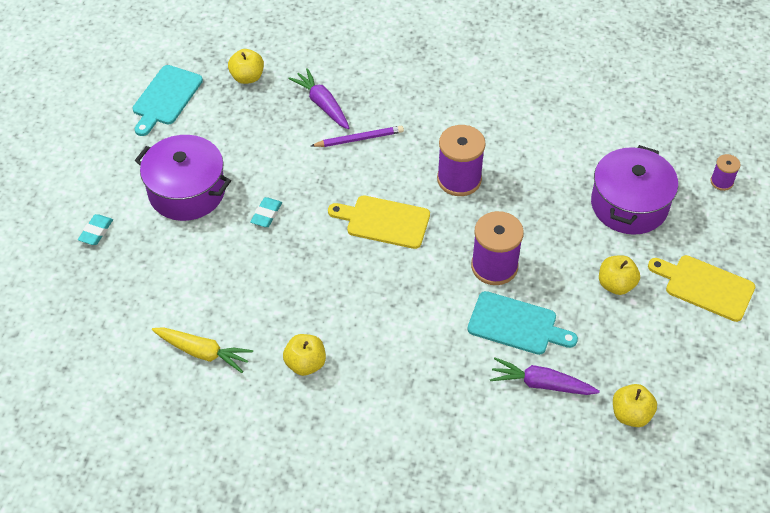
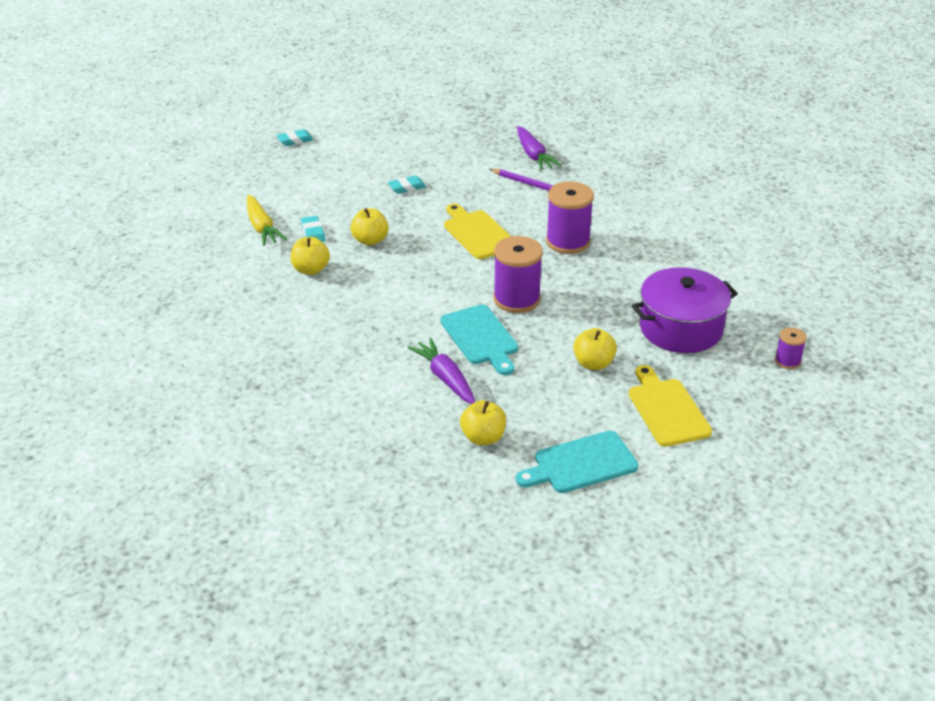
camera: 45 degrees right, 15 degrees down
turquoise cutting board [133,65,203,136] -> turquoise cutting board moved to [516,431,639,493]
purple pot [135,135,231,221] -> none
yellow apple [228,49,264,84] -> yellow apple moved to [350,208,389,246]
purple carrot [288,68,349,129] -> purple carrot turned 150 degrees clockwise [517,126,562,170]
none -> turquoise eraser [301,216,325,242]

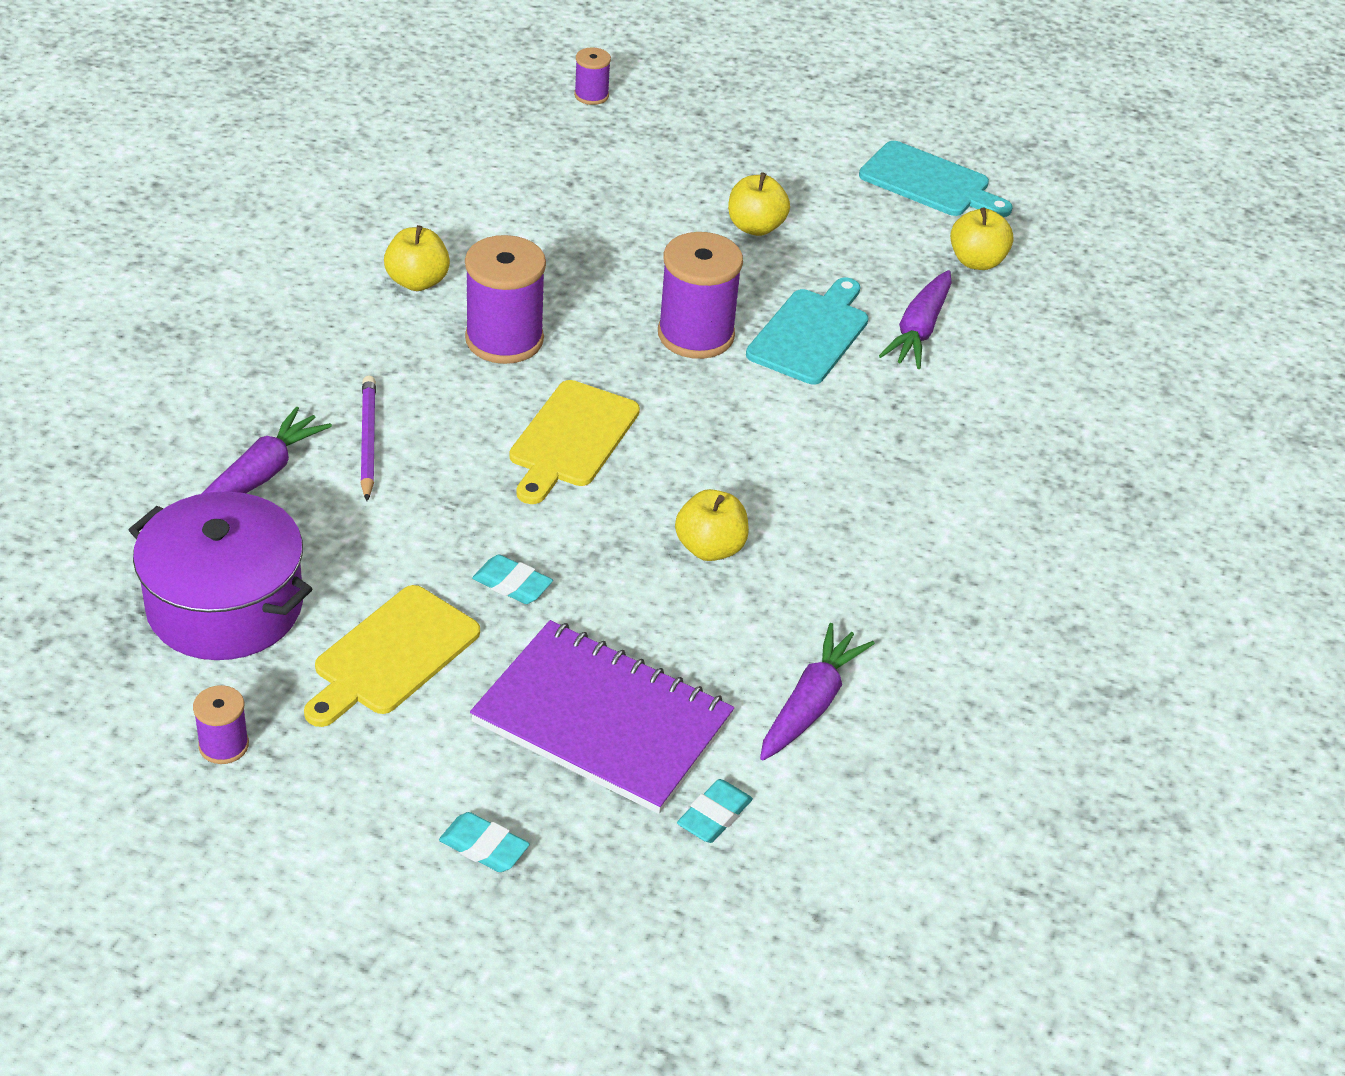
camera: 130 degrees left, 5 degrees up
yellow carrot [247,195,287,246] -> purple carrot [760,623,875,761]
yellow apple [291,237,330,275] -> yellow apple moved to [384,225,450,291]
turquoise eraser [301,216,325,242] -> turquoise eraser moved to [677,779,753,843]
yellow cutting board [629,365,712,447] -> yellow cutting board moved to [304,585,480,727]
purple pot [632,267,738,353] -> purple pot moved to [129,491,312,660]
none -> purple spool [193,685,249,764]
none -> purple notebook [470,620,734,814]

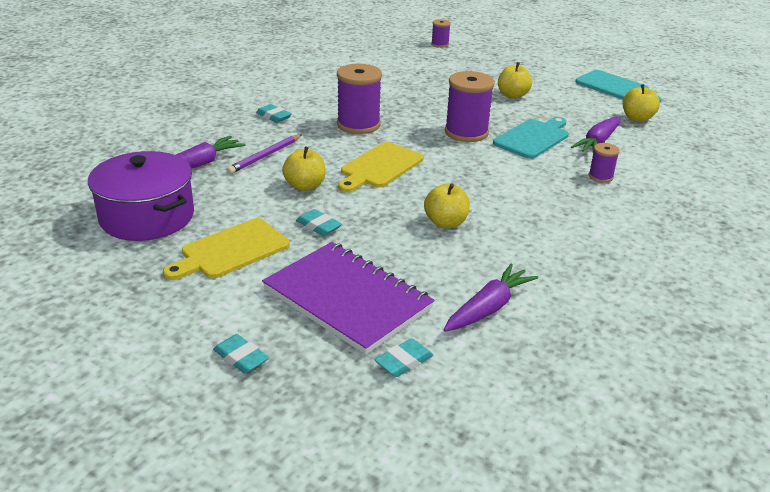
camera: 15 degrees right, 10 degrees down
purple spool [193,685,249,764] -> purple spool moved to [589,143,620,183]
purple pencil [361,376,376,501] -> purple pencil turned 150 degrees counterclockwise [227,134,302,174]
yellow apple [384,225,450,291] -> yellow apple moved to [282,146,326,191]
none -> turquoise eraser [256,104,292,123]

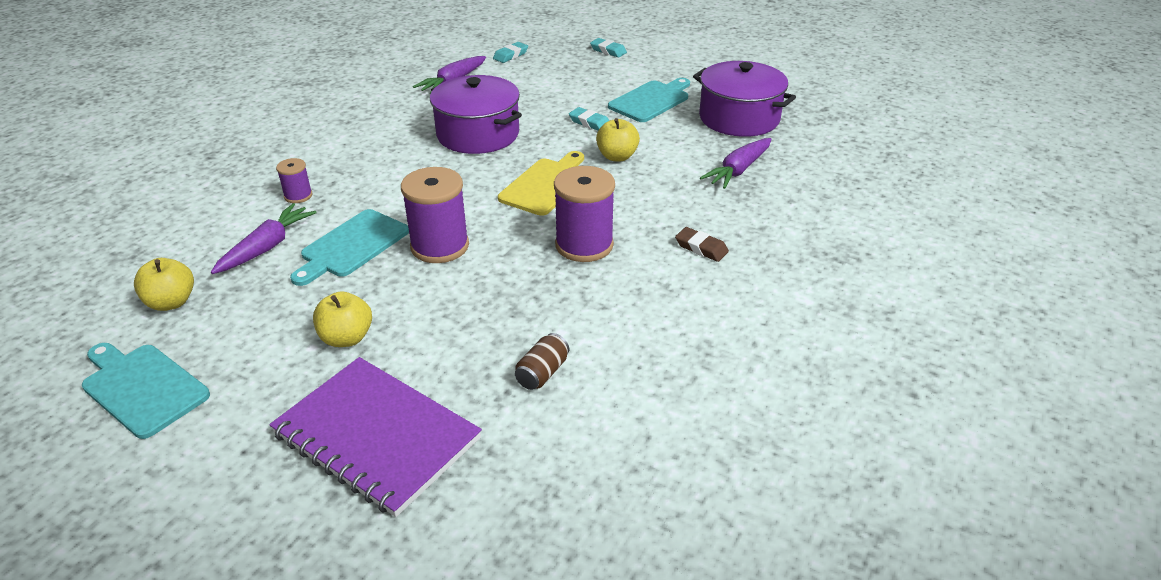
camera: 175 degrees right, 5 degrees up
yellow cutting board [163,218,290,280] -> turquoise cutting board [608,78,690,122]
purple pencil [227,134,302,174] -> none
turquoise eraser [256,104,292,123] -> brown eraser [675,227,729,262]
purple notebook [262,242,434,355] -> purple notebook moved to [269,357,482,517]
yellow apple [424,183,470,228] -> purple pot [430,75,522,154]
purple spool [431,19,451,48] -> none
none -> brown can [515,333,569,390]

